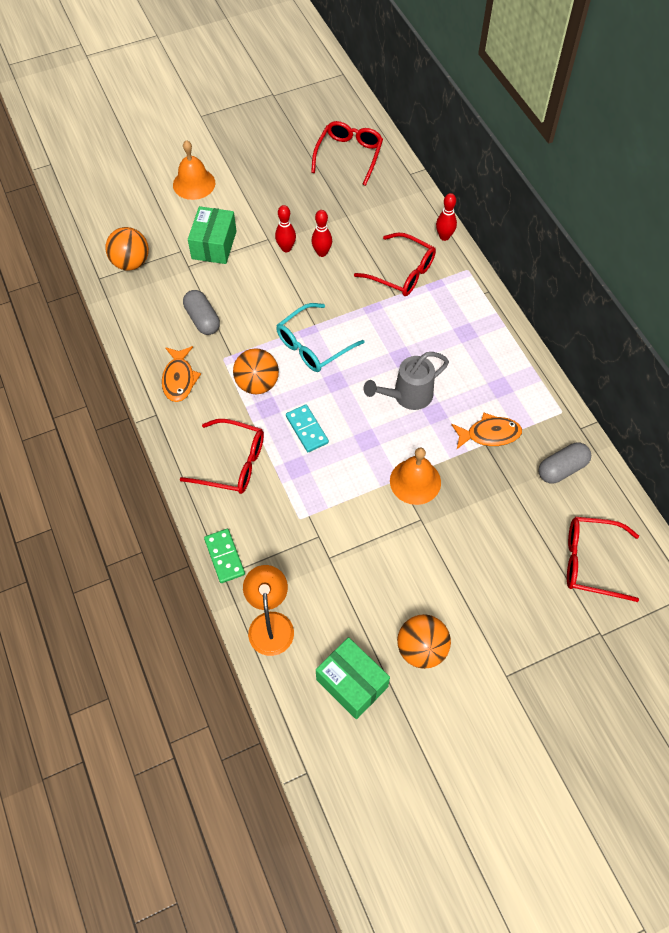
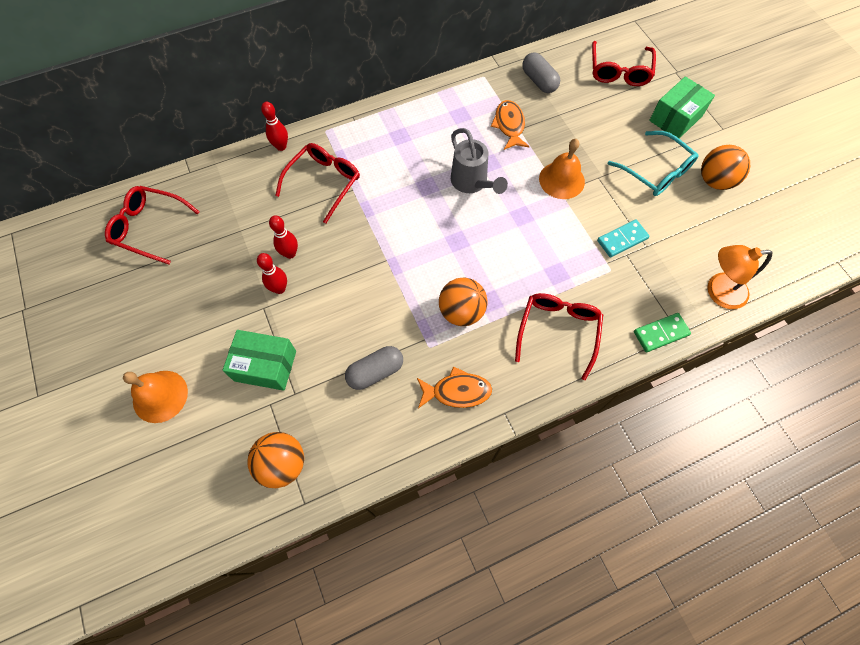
camera: 90 degrees left, 5 degrees up
turquoise glasses [276,303,365,372] -> turquoise glasses moved to [608,131,698,196]
turquoise domino [286,404,329,452] -> turquoise domino moved to [597,220,650,257]
green box [316,637,390,719] -> green box moved to [649,76,715,139]

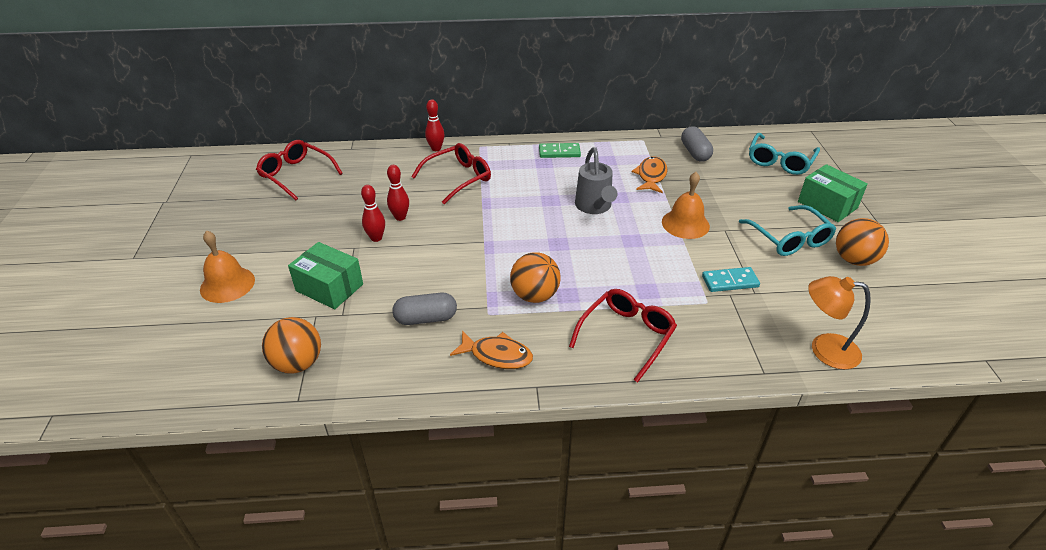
camera: 20 degrees right, 25 degrees down
red glasses [592,41,656,86] -> turquoise glasses [749,133,820,175]
green domino [634,313,691,352] -> green domino moved to [539,143,581,158]
green box [649,76,715,139] -> green box turned 75 degrees clockwise [798,164,868,222]

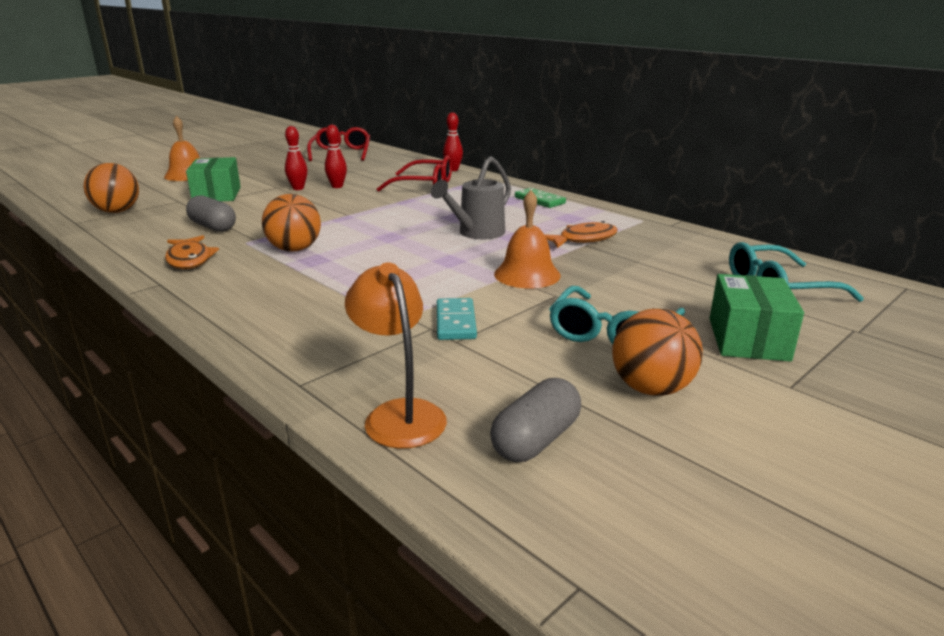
camera: 50 degrees right, 15 degrees down
red glasses [569,289,677,383] -> none
grey capsule [681,126,713,162] -> grey capsule moved to [490,378,581,462]
turquoise domino [702,267,760,292] -> turquoise domino turned 45 degrees clockwise [437,298,477,340]

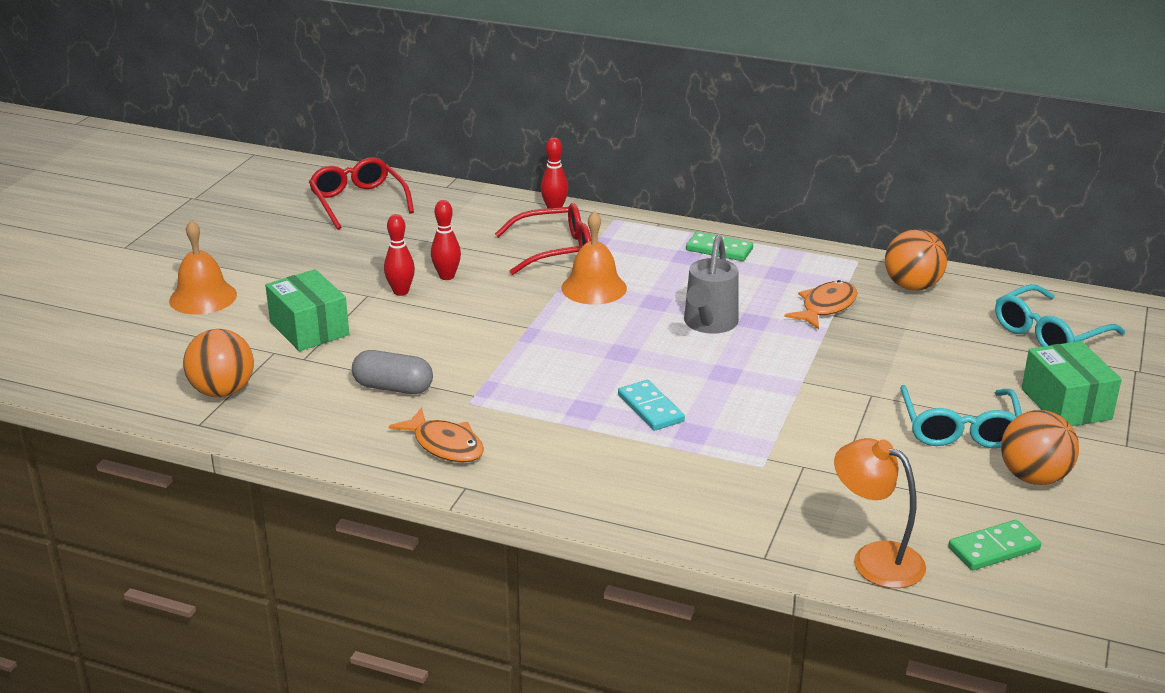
camera: 25 degrees left, 5 degrees up
orange ball [262,194,321,252] -> orange ball moved to [885,229,948,291]
turquoise domino [437,298,477,340] -> turquoise domino moved to [618,380,685,431]
grey capsule [490,378,581,462] -> green domino [948,520,1041,570]
orange bell [494,190,561,288] -> orange bell moved to [561,211,627,305]

